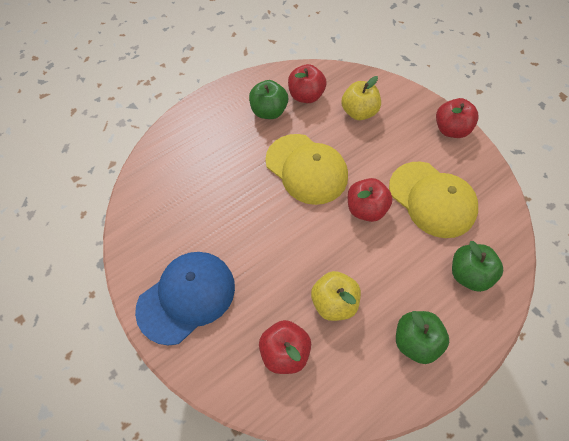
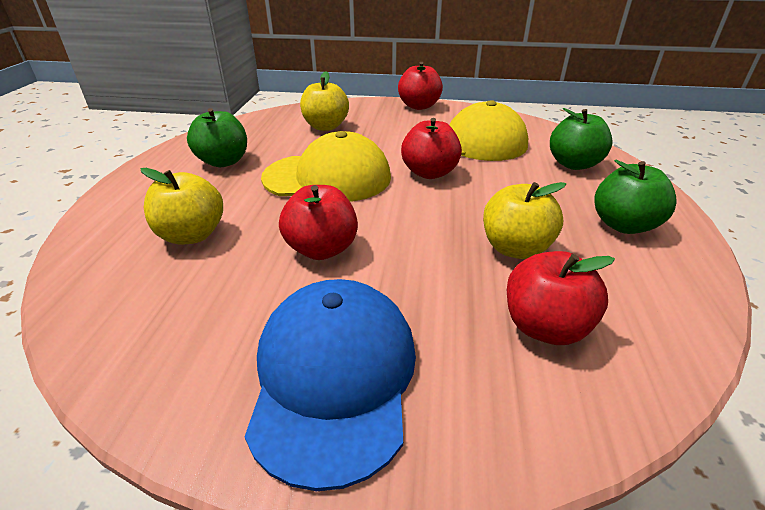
camera: 45 degrees left, 25 degrees down
red apple [288,64,326,103] -> red apple moved to [279,185,358,260]
none -> yellow apple [141,168,223,245]

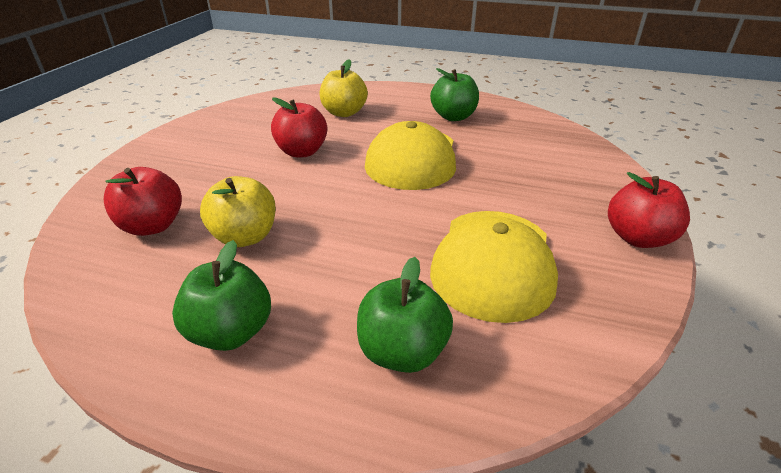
camera: 100 degrees right, 0 degrees up
blue cap [244,279,416,491] -> none
yellow apple [300,71,349,131] -> none
red apple [401,118,462,179] -> none

